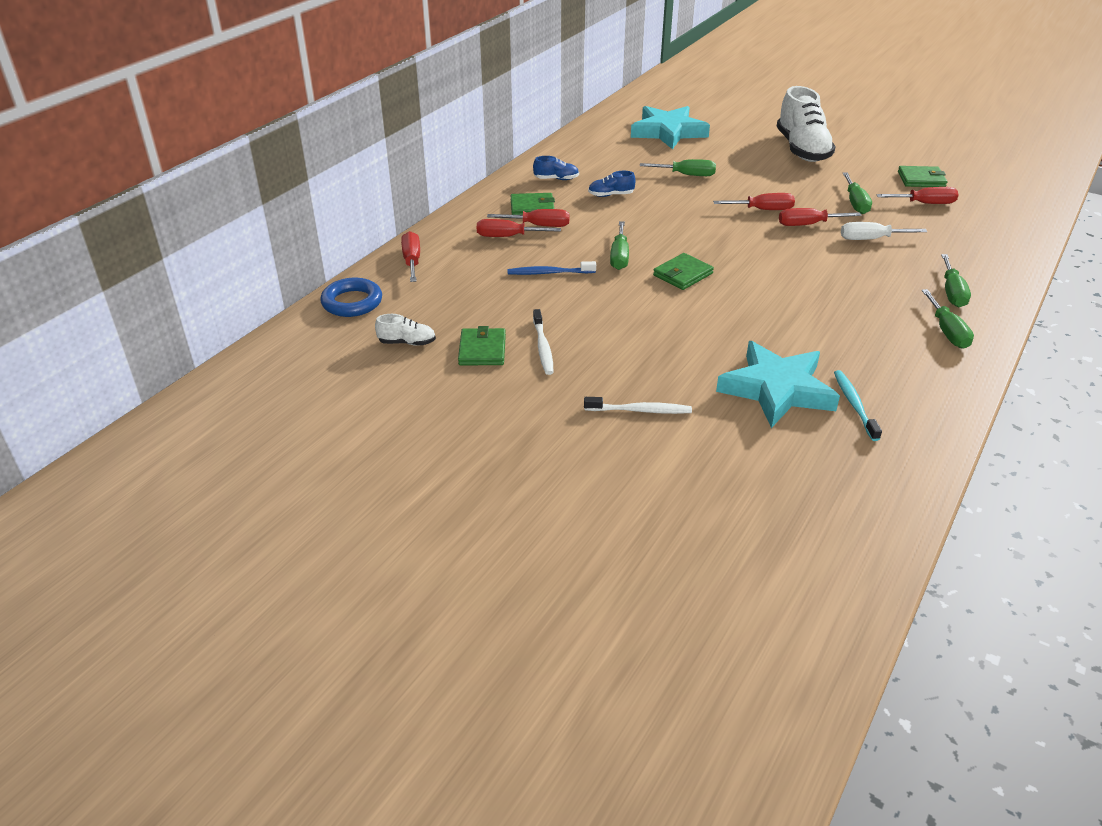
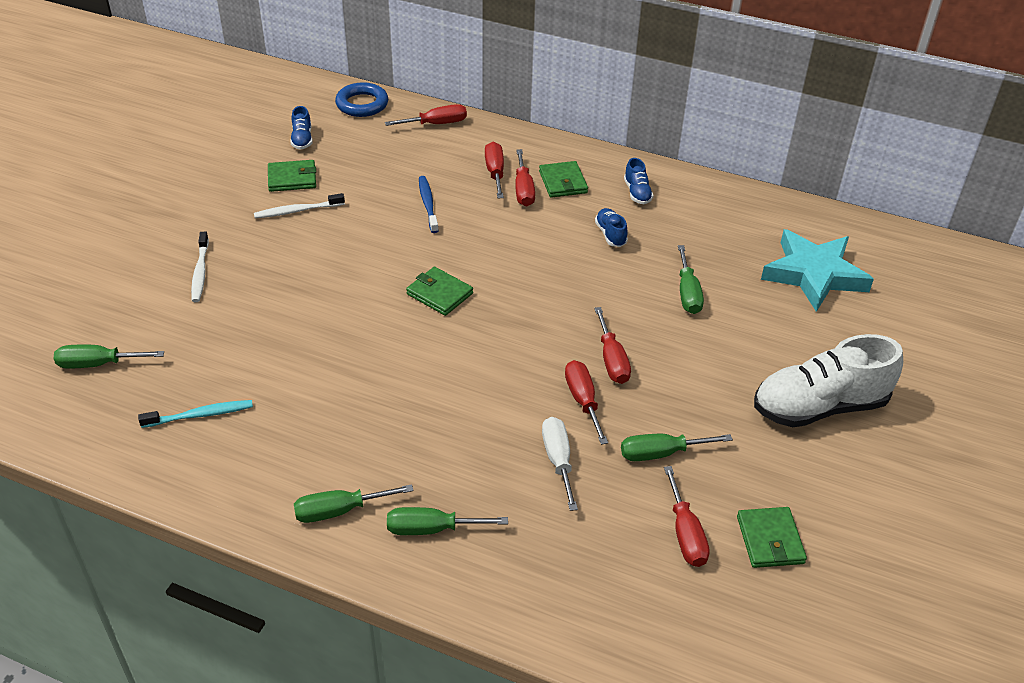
camera: 80 degrees right, 5 degrees up
white shoe [375,314,436,346] -> blue shoe [290,106,313,150]
green screwdriver [610,221,629,270] -> green screwdriver moved to [54,345,164,368]
turquoise star [716,341,840,428] -> none

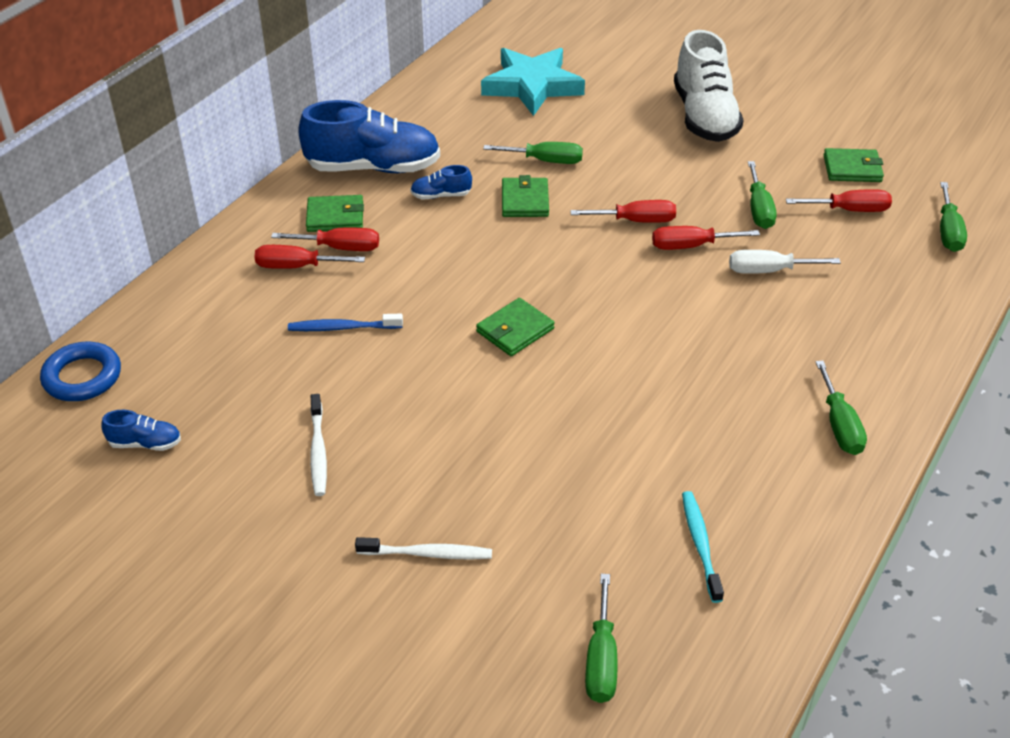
camera: 80 degrees left, 0 degrees up
green wallet [268,160,316,192] -> green wallet moved to [502,175,549,217]
red screwdriver [385,104,467,126] -> none
green screwdriver [387,507,508,535] -> green screwdriver moved to [940,182,967,252]
blue shoe [624,158,653,204] -> blue shoe [298,100,440,173], size x2.28

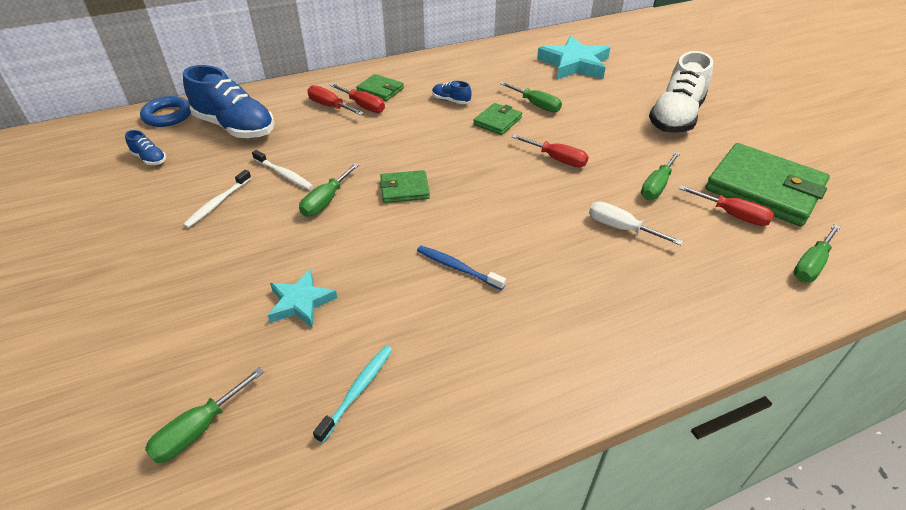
camera: 35 degrees right, 0 degrees up
blue toothbrush [288,314,403,331] -> blue toothbrush moved to [417,246,506,290]
blue shoe [298,100,440,173] -> blue shoe moved to [183,65,274,138]
white toothbrush [355,537,492,560] -> white toothbrush moved to [252,150,313,190]
red screwdriver [652,226,760,250] -> none
green screwdriver [815,361,867,455] -> green screwdriver moved to [299,163,360,217]
green wallet [823,148,884,182] -> green wallet [705,143,830,226], size x2.05
none -> turquoise star [268,269,337,327]

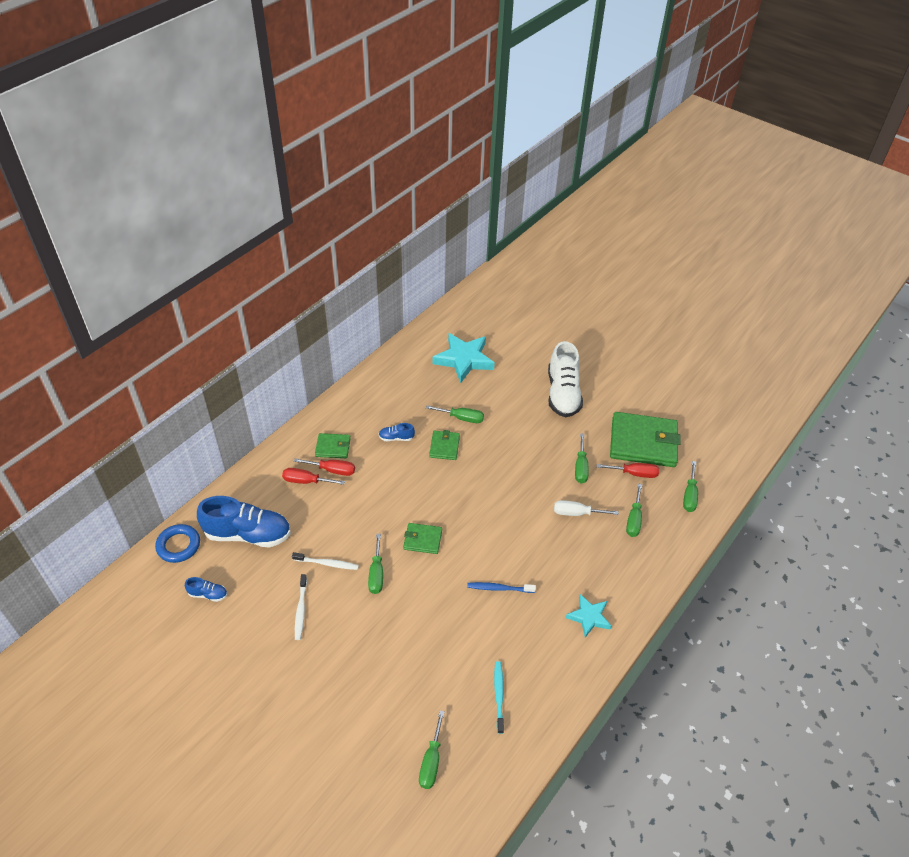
camera: 30 degrees left, 5 degrees up
turquoise star [268,269,337,327] -> turquoise star moved to [566,594,612,638]
green wallet [380,170,430,203] -> green wallet turned 45 degrees clockwise [403,523,442,554]
red screwdriver [512,134,589,167] -> none
none -> green screwdriver [626,484,642,537]

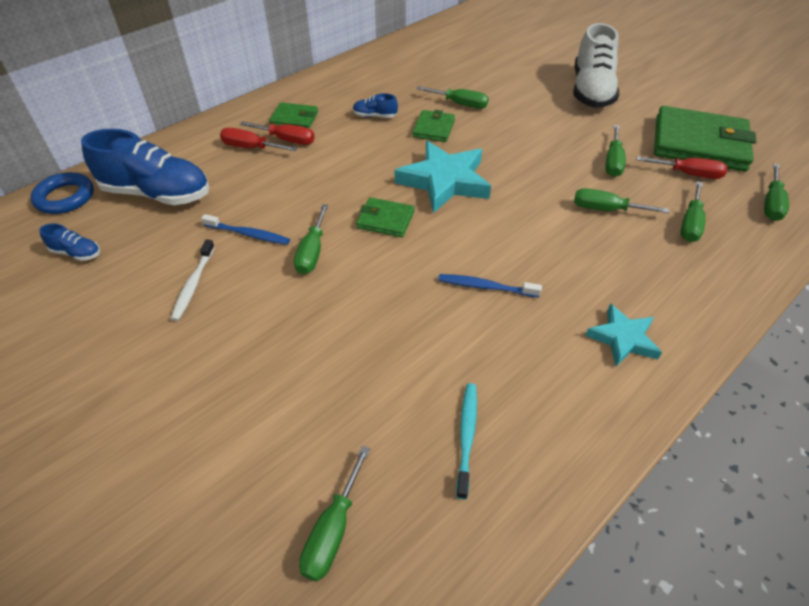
camera: 10 degrees right, 0 degrees up
white toothbrush [292,552,359,570] -> blue toothbrush [201,214,290,245]
turquoise star [432,333,495,383] -> turquoise star moved to [395,141,491,213]
white screwdriver [554,500,619,516] -> green screwdriver [574,188,669,213]

